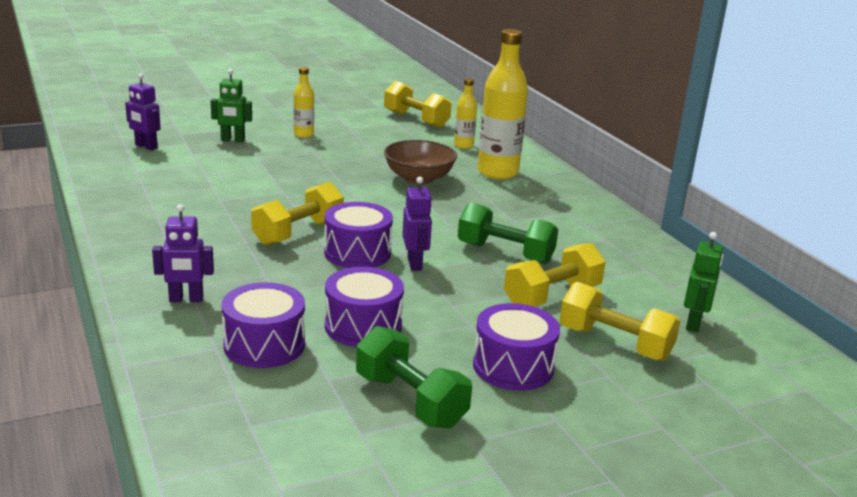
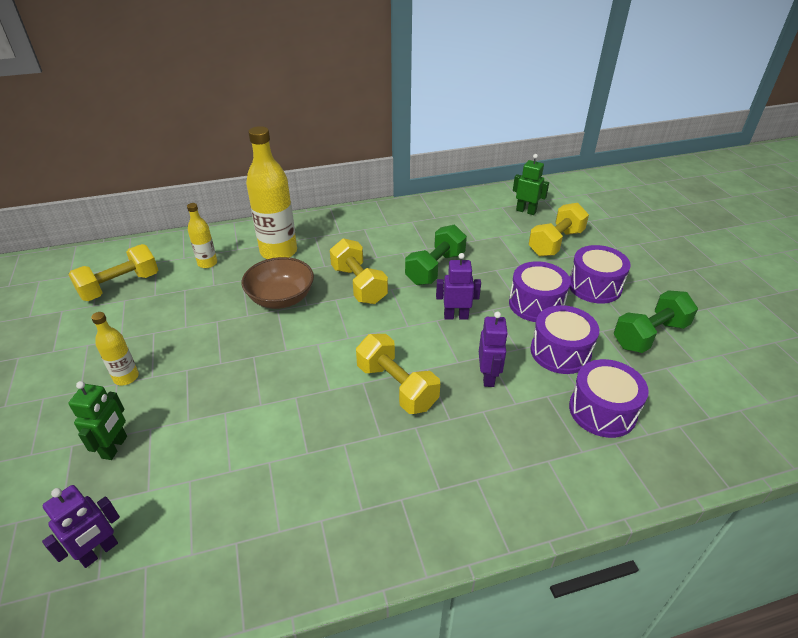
camera: 80 degrees left, 15 degrees up
purple robot [152,204,214,302] -> purple robot moved to [479,312,508,387]
purple drum [324,202,393,268] -> purple drum moved to [509,261,570,322]
yellow dumbbell [504,243,606,307] -> yellow dumbbell moved to [330,238,388,304]

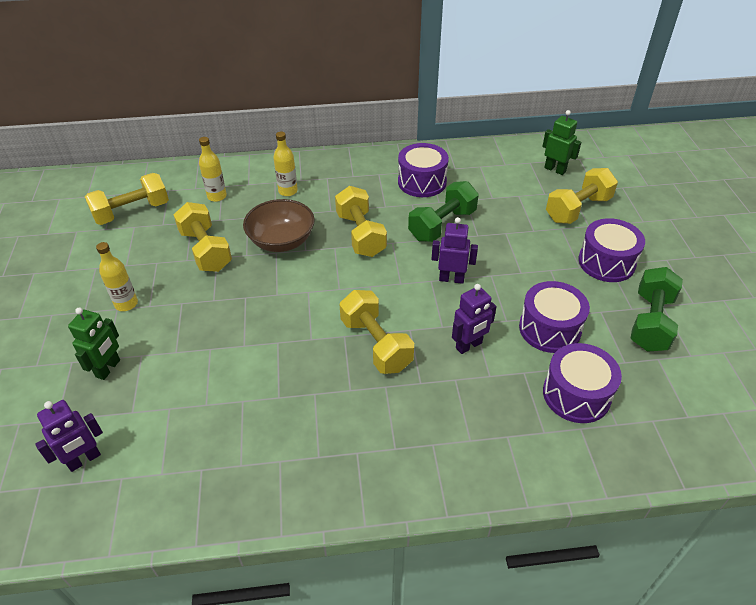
camera: 10 degrees right, 5 degrees up
yellow bottle [246,126,297,259] -> yellow bottle [273,132,298,196], size x0.51
purple robot [479,312,508,387] -> purple robot turned 45 degrees clockwise [452,284,496,354]
purple drum [509,261,570,322] -> purple drum moved to [398,143,449,197]
green dumbbell [614,290,698,353] -> green dumbbell turned 45 degrees counterclockwise [630,267,683,352]
none -> yellow dumbbell [173,202,232,272]

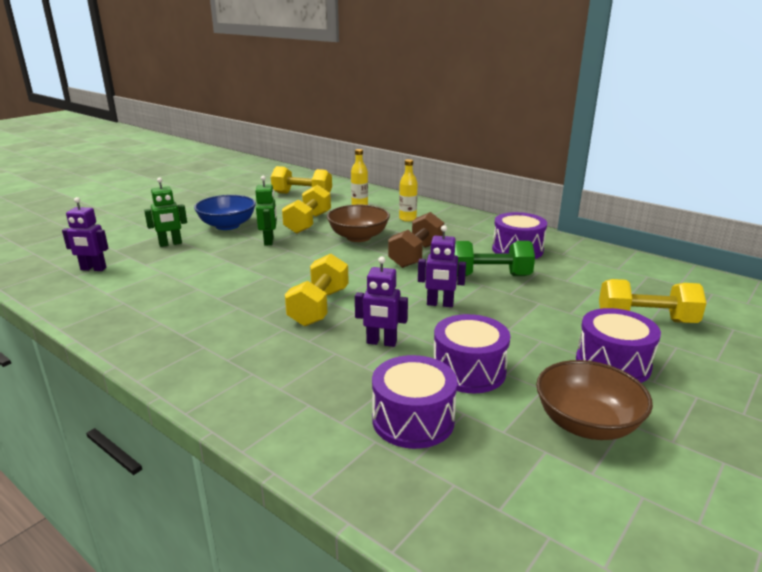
camera: 45 degrees right, 20 degrees down
yellow bottle [96,242,138,311] -> blue bowl [194,195,256,230]
yellow dumbbell [335,186,387,257] -> brown dumbbell [388,212,444,268]
purple robot [432,217,478,284] -> purple robot turned 135 degrees clockwise [418,225,466,307]
green robot [542,110,581,175] -> green robot moved to [255,175,277,246]
green dumbbell [630,267,683,352] -> brown bowl [536,360,653,440]

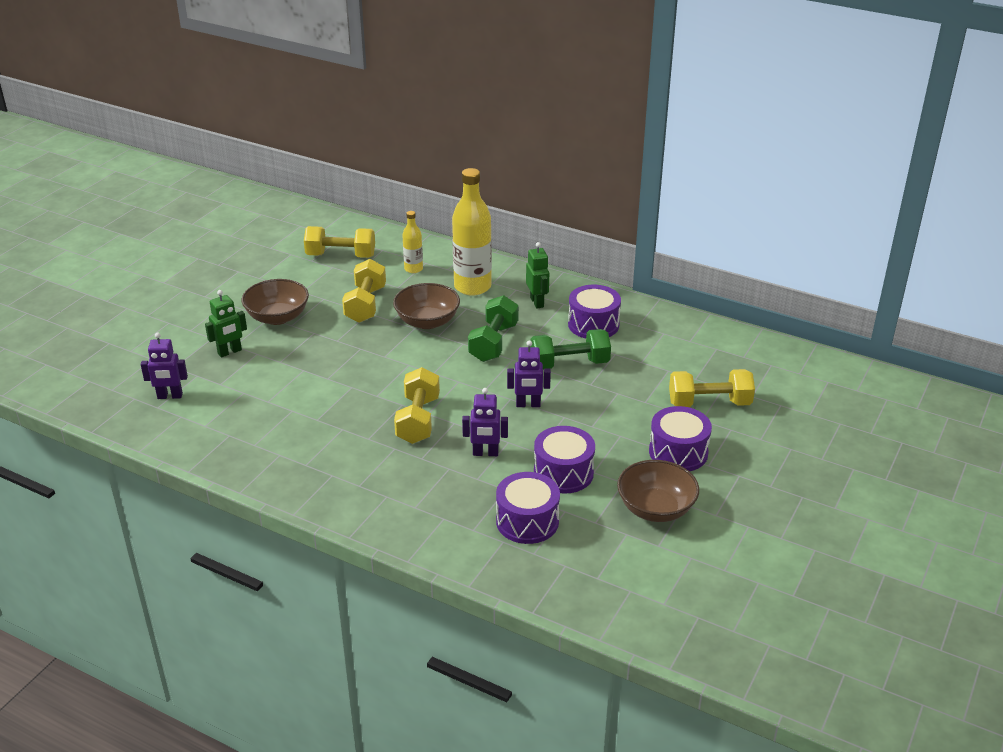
camera: 10 degrees left, 10 degrees up
blue bowl [194,195,256,230] -> brown bowl [242,279,309,325]
green robot [255,175,277,246] -> green robot moved to [526,242,549,309]
brown dumbbell [388,212,444,268] -> green dumbbell [468,295,519,362]
yellow bottle [399,159,418,222] -> yellow bottle [452,168,492,296], size x1.95

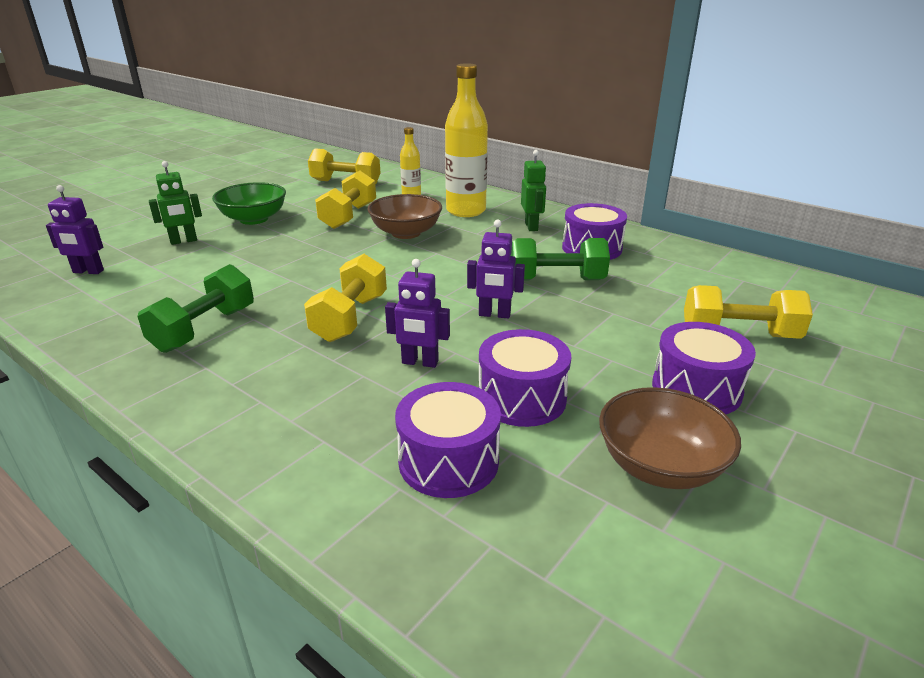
camera: 10 degrees right, 5 degrees down
brown bowl [242,279,309,325] -> green bowl [212,182,286,225]
green dumbbell [468,295,519,362] -> green dumbbell moved to [137,264,254,353]

